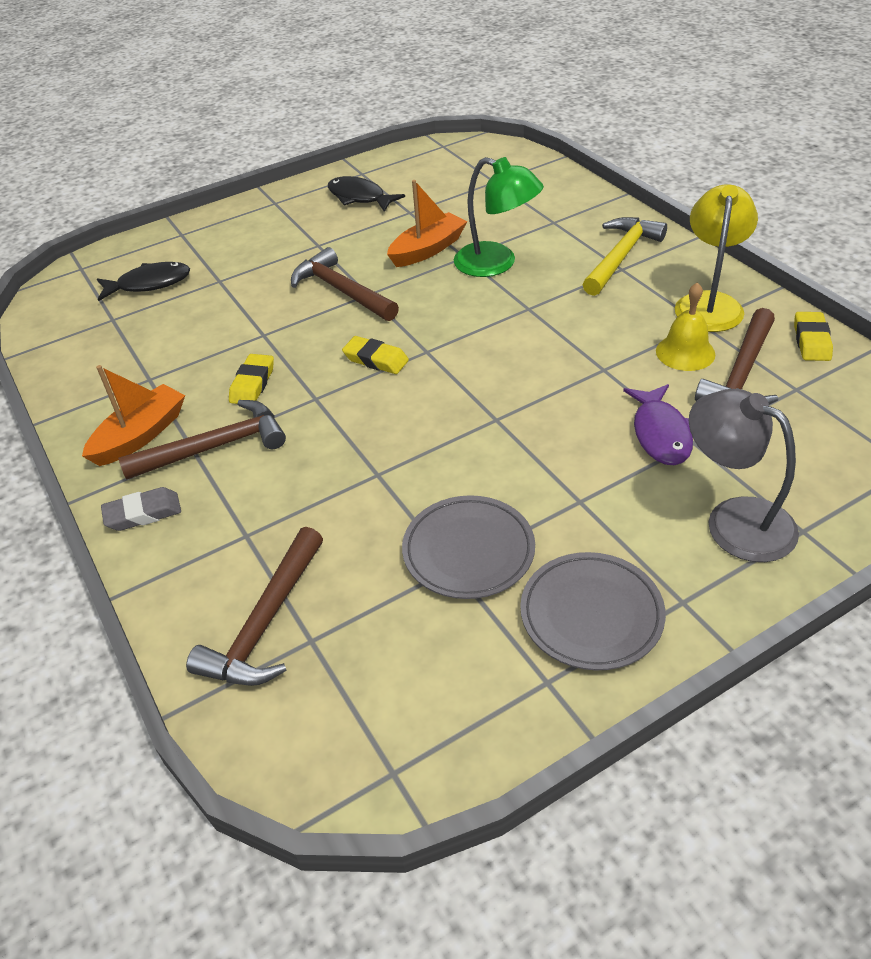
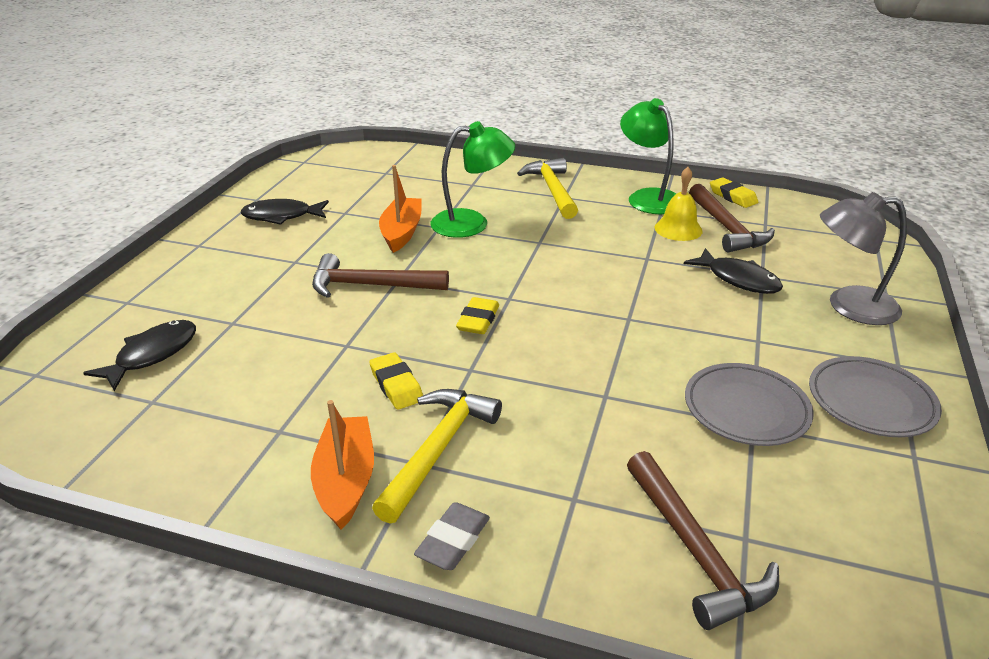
camera: 45 degrees left, 10 degrees down
brown hammer [118,400,286,480] -> yellow hammer [372,389,502,524]
yellow eraser [342,336,409,374] -> yellow eraser turned 60 degrees counterclockwise [456,297,499,334]
purple fish [623,384,693,465] -> black fish [684,248,783,294]
yellow lamp [675,184,758,332] -> green lamp [620,98,676,214]

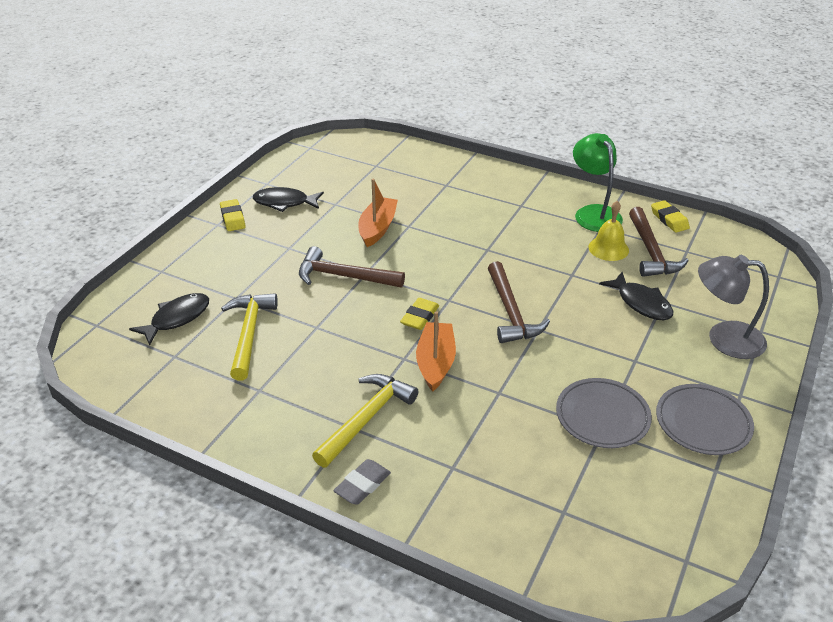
camera: 10 degrees right, 5 degrees up
orange boat [311,400,374,530] -> orange boat moved to [416,311,456,392]
yellow eraser [369,352,423,409] -> yellow eraser moved to [220,199,246,231]
green lamp [430,121,516,238] -> none
yellow hammer [517,158,578,219] -> yellow hammer moved to [221,293,278,380]
brown hammer [627,451,779,630] -> brown hammer moved to [488,261,550,343]

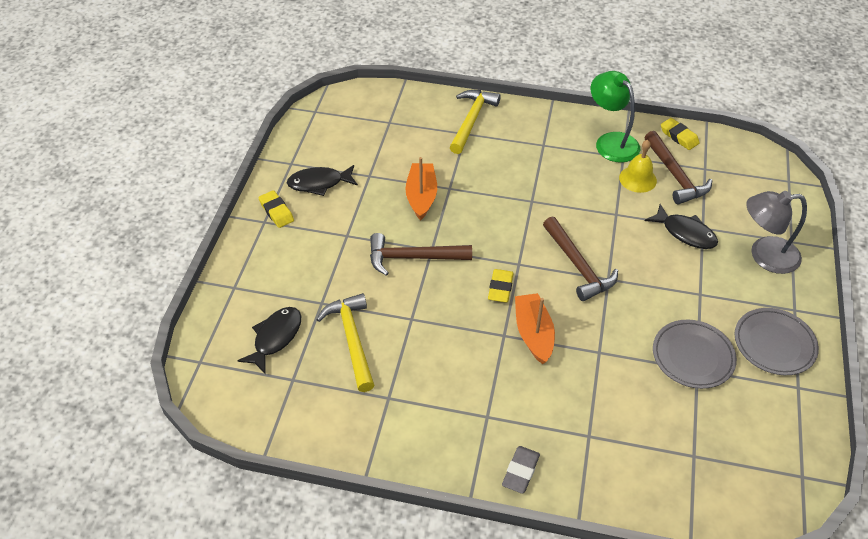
camera: 15 degrees left, 10 degrees up
yellow hammer [312,374,418,467] -> yellow hammer moved to [450,90,501,154]

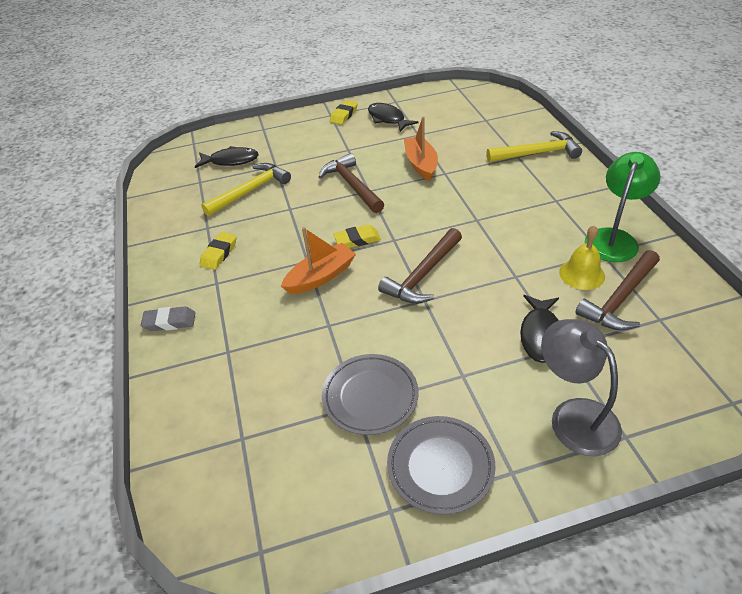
camera: 65 degrees right, 5 degrees down
orange boat [405,157,437,220] -> orange boat turned 75 degrees counterclockwise [404,116,438,181]
yellow eraser [661,118,700,150] -> yellow eraser moved to [200,232,236,270]

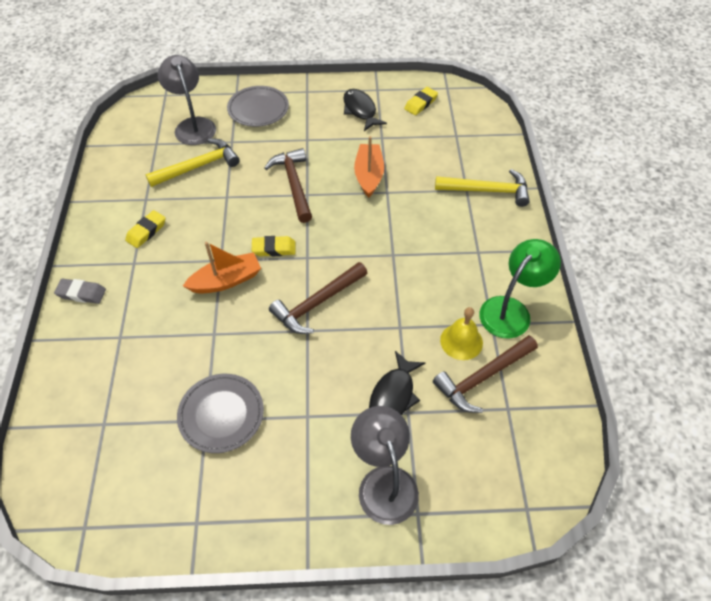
camera: 10 degrees right, 10 degrees up
black fish [195,146,259,168] -> grey lamp [158,55,216,145]
yellow eraser [330,100,358,125] -> yellow eraser moved to [404,87,438,115]
grey plate [387,416,495,515] -> grey plate moved to [227,86,289,127]

